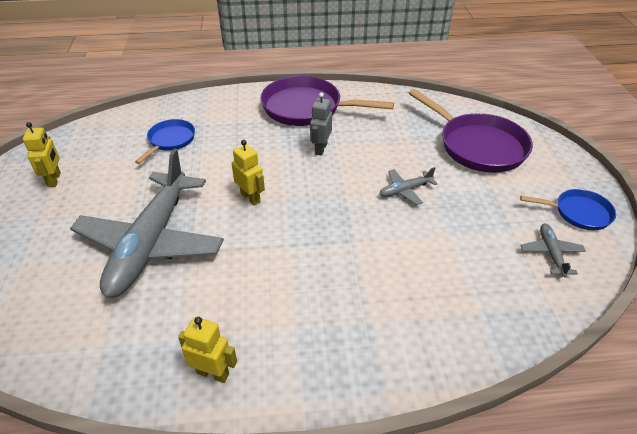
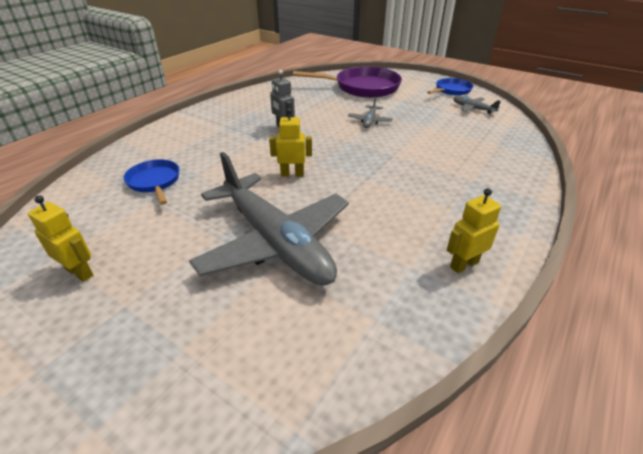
camera: 50 degrees left, 5 degrees down
purple pan [260,76,394,126] -> none

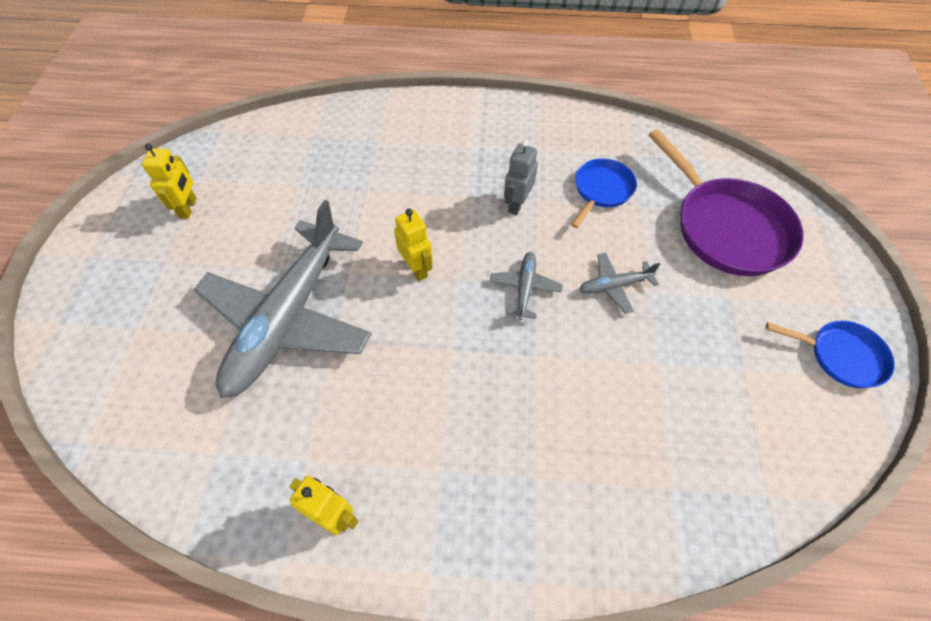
camera: 60 degrees right, 20 degrees up
blue pan [124,159,179,205] -> blue pan moved to [571,158,637,228]
grey plane [453,96,501,114] -> grey plane moved to [490,252,563,320]

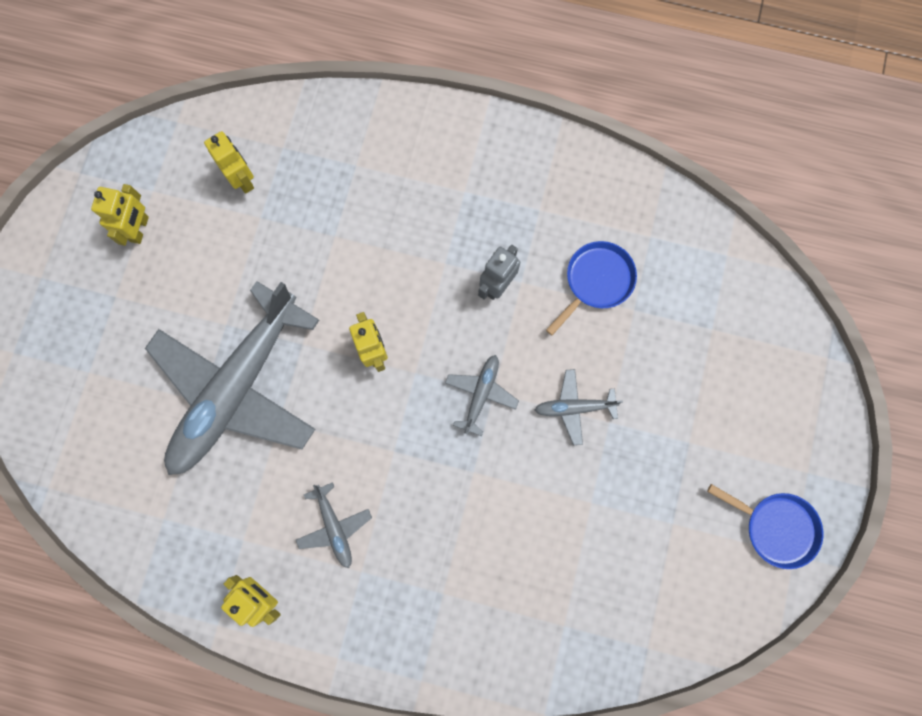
camera: 10 degrees right, 20 degrees up
purple pan [649,129,804,276] -> none
none -> yellow robot [204,131,254,194]
none -> grey plane [296,482,372,568]

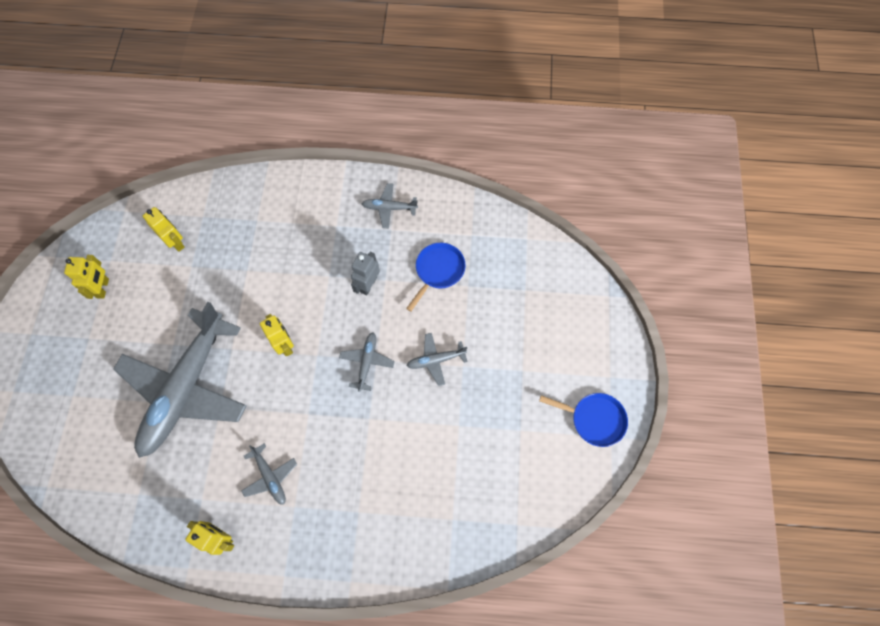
camera: 10 degrees left, 10 degrees down
none -> grey plane [361,183,418,228]

